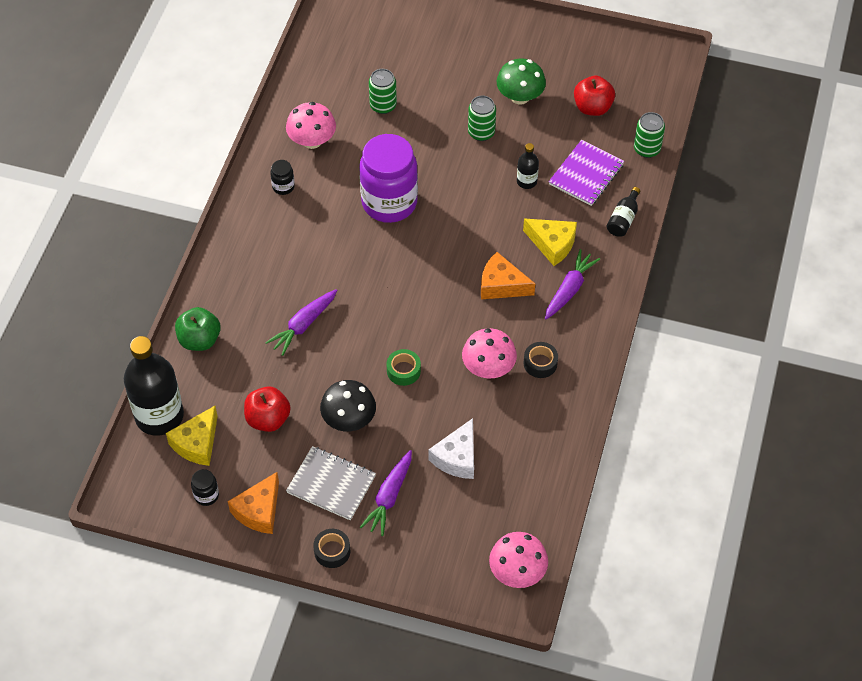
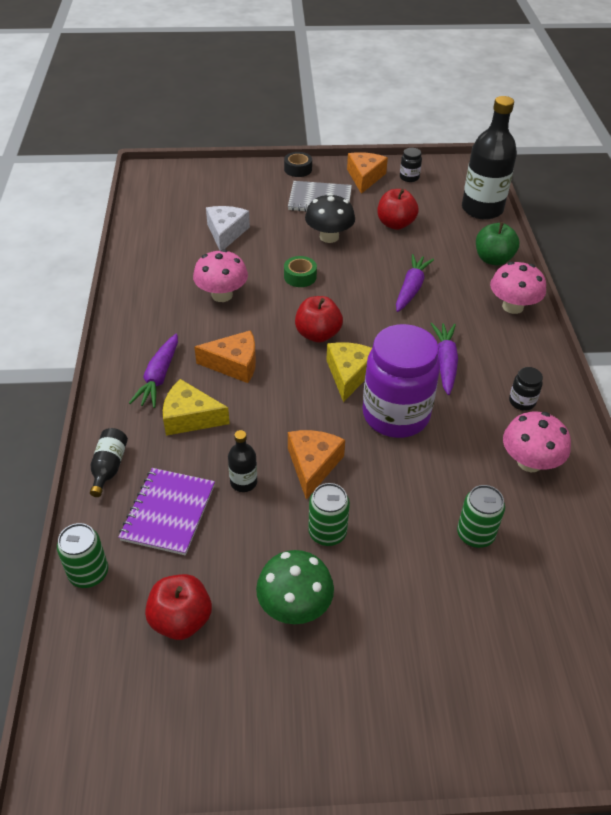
camera: 160 degrees right, 10 degrees down
yellow cheese [166,406,218,466] -> yellow cheese moved to [326,342,372,402]
purple carrot [360,450,412,536] -> purple carrot moved to [431,323,458,395]
pink mushroom [489,532,548,588] -> pink mushroom moved to [490,262,546,314]
black tape [524,342,558,378] -> none
none -> orange cheese [288,430,345,500]
none -> red apple [295,296,343,343]

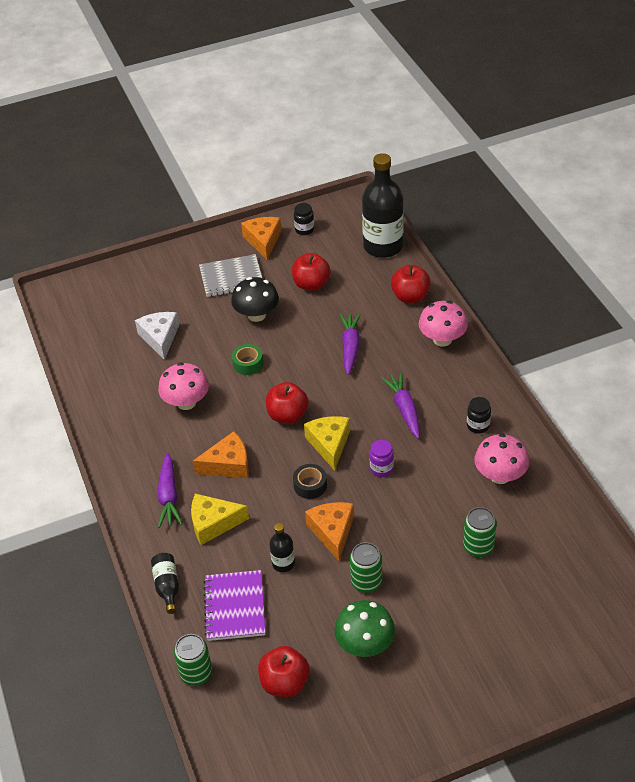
camera: 15 degrees left, 0 degrees up
black tape [284,152,312,177] -> black tape moved to [293,464,327,499]
purple jar [362,324,440,438] -> purple jar [370,440,394,477], size x0.40
green apple [476,222,519,265] -> red apple [391,265,431,303]

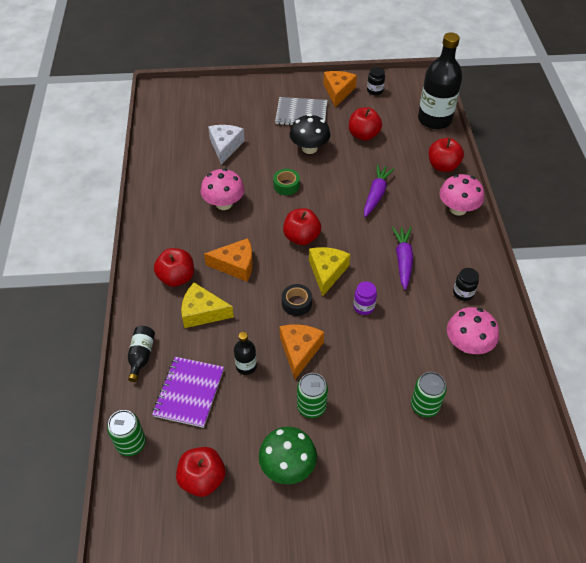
camera: 15 degrees right, 5 degrees up
purple carrot [157,452,183,528] -> red apple [154,248,194,287]

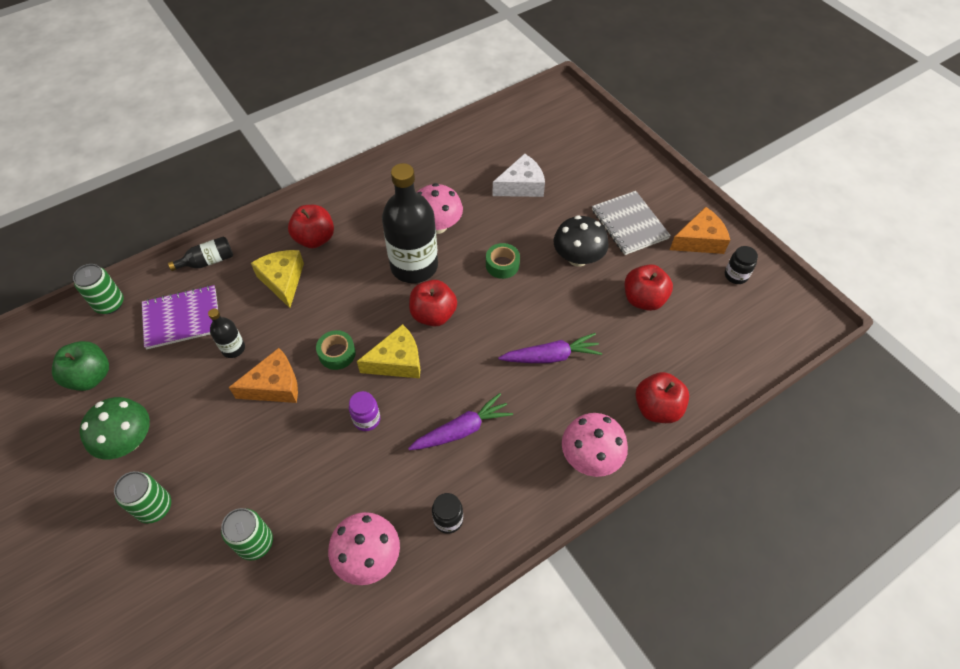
camera: 60 degrees right, 5 degrees up
red apple [176,447,226,497] -> green apple [52,341,109,391]
orange cheese [204,238,253,282] -> none
black tape [282,284,312,316] -> green tape [316,330,356,370]
green can [297,373,328,418] -> green can moved to [114,471,171,524]
black bottle [418,33,462,129] -> black bottle moved to [382,163,438,283]

